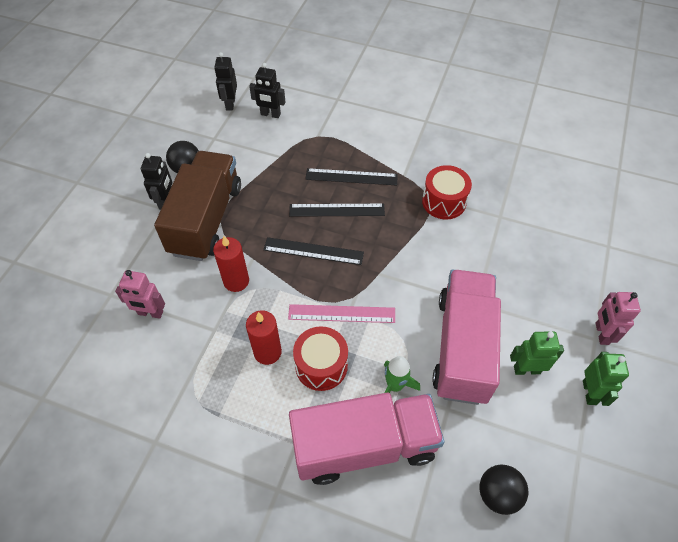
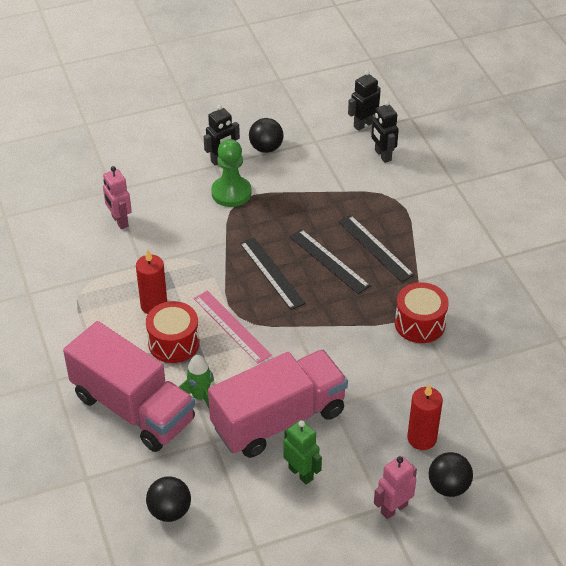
camera: 50 degrees right, 10 degrees down
brown truck [154,151,241,261] -> green pawn [211,139,252,207]
red candle [213,236,249,292] -> red candle moved to [407,384,443,450]
green robot [583,352,629,406] -> none
none -> black ball [429,452,473,497]

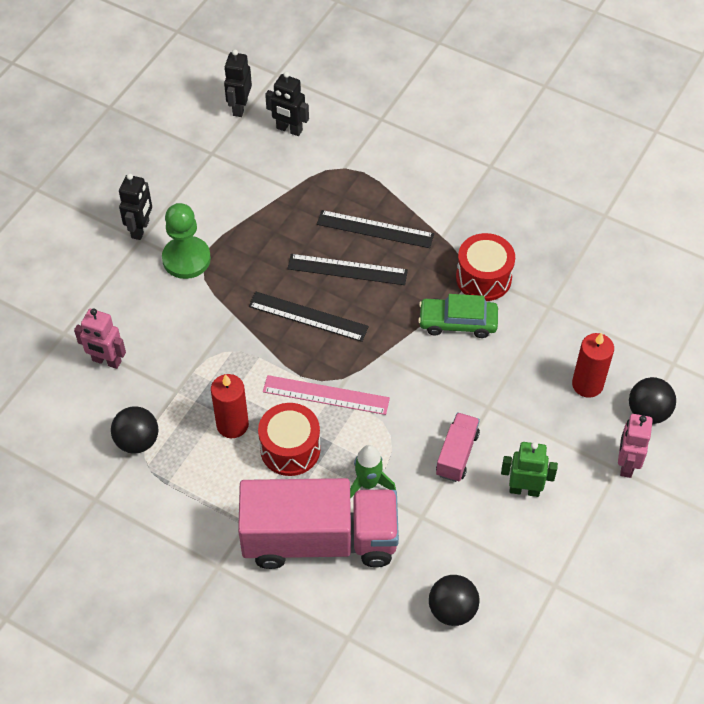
camera: 40 degrees left, 10 degrees up
pink truck [208,350,348,458] -> pink truck [436,412,480,482], size x0.45
black ball [249,118,284,153] -> black ball moved to [111,406,158,454]
none -> green car [418,294,498,338]

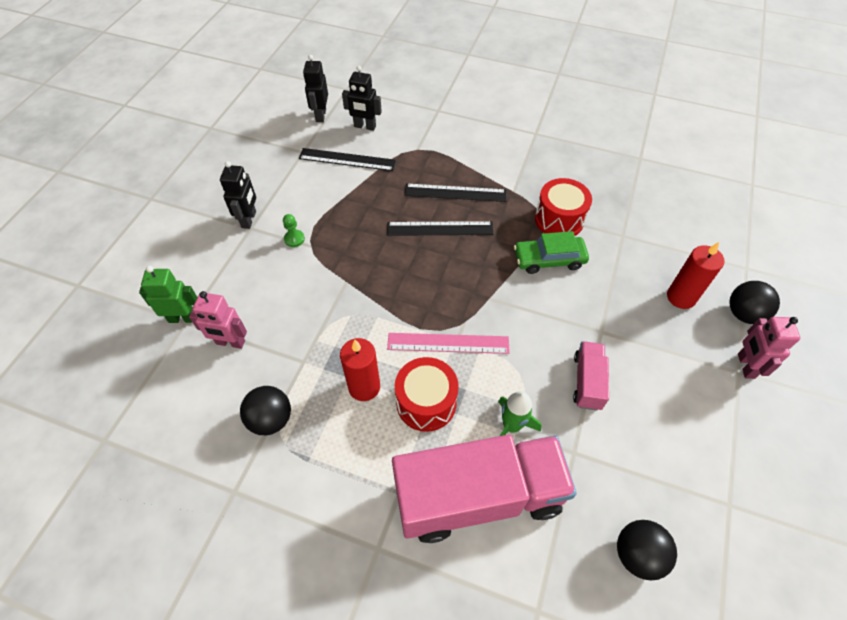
camera: 10 degrees left, 0 degrees up
green pawn [162,203,211,279] -> green pawn [283,214,305,247], size x0.46
black ruler [249,292,369,342] -> black ruler moved to [299,148,397,171]
green robot [501,442,558,497] -> green robot moved to [139,266,198,323]

